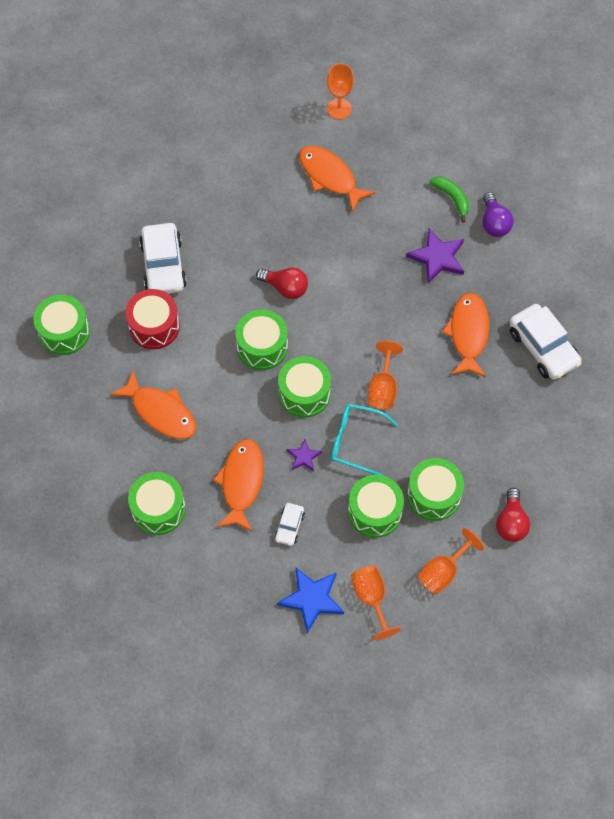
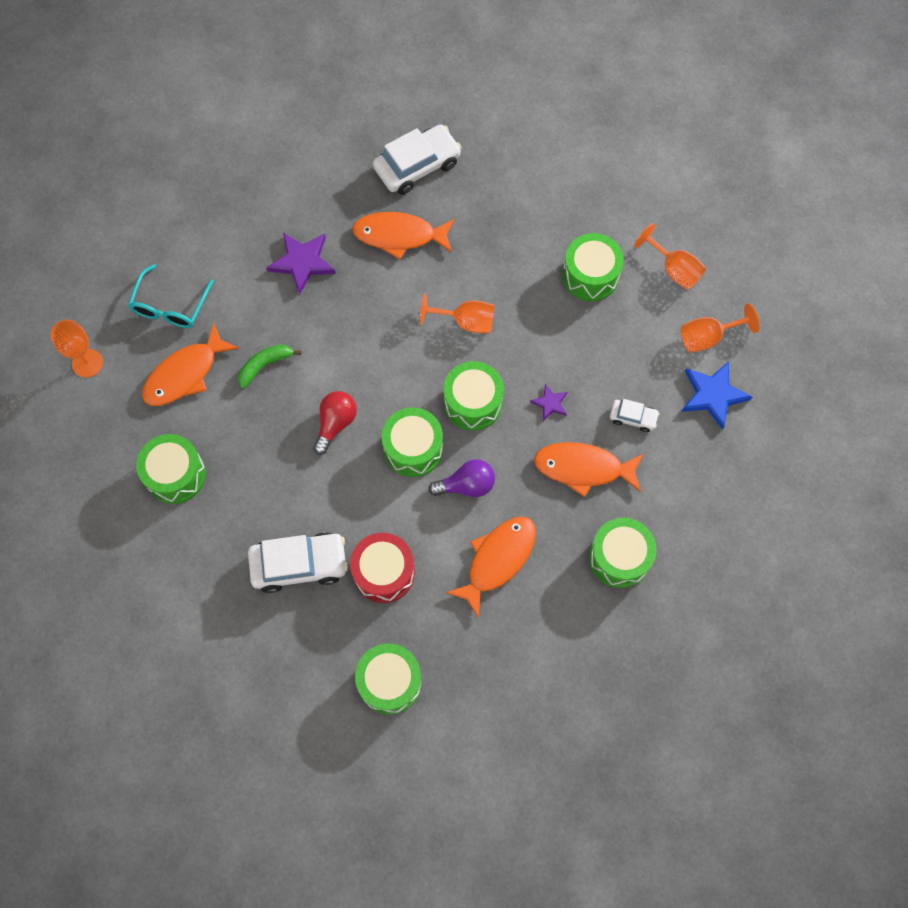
camera: 90 degrees left, 5 degrees up
turquoise glasses [331,404,398,475] -> turquoise glasses moved to [128,264,214,328]
green drum [348,475,404,538] -> green drum moved to [136,434,206,504]
green banana [429,177,469,222] -> green banana moved to [238,344,301,389]
purple light bulb [482,192,514,237] -> purple light bulb moved to [428,459,495,497]
red light bulb [496,488,530,542] -> none

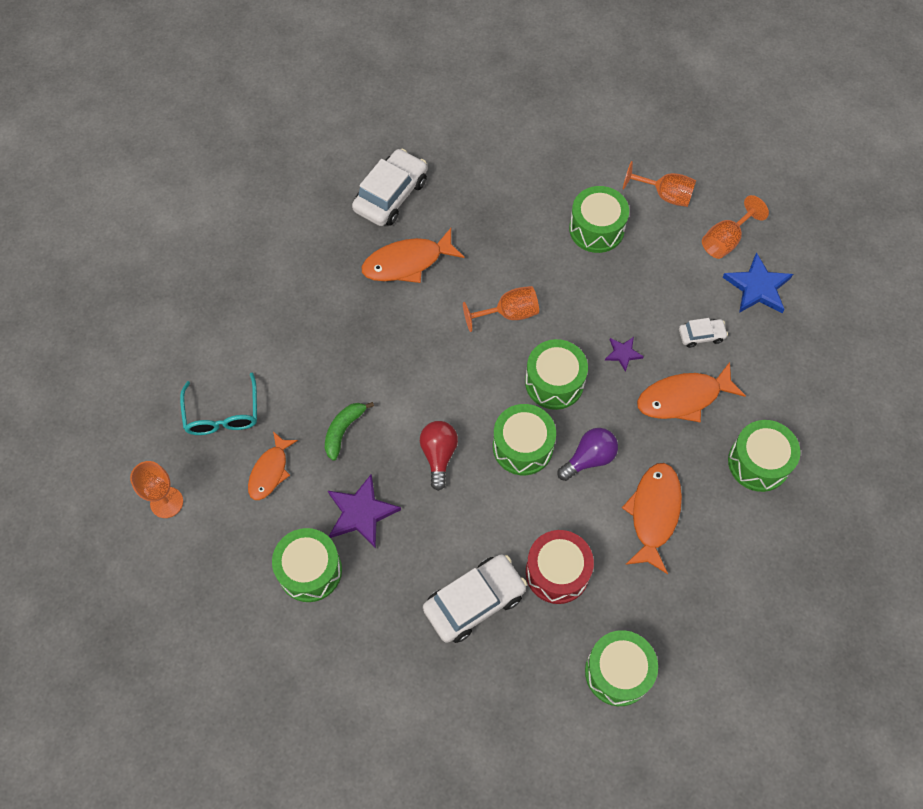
camera: 25 degrees left, 5 degrees down
orange fish [142,323,239,406] -> orange fish [248,431,298,500], size x0.66
purple star [266,233,336,295] -> purple star moved to [328,475,401,549]

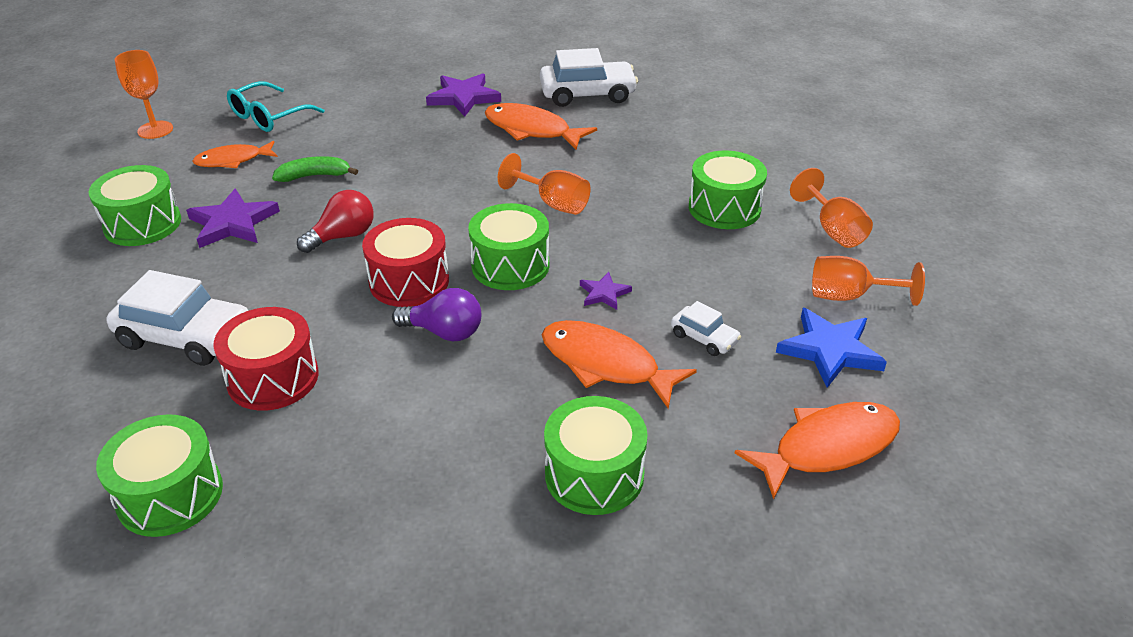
camera: 50 degrees right, 25 degrees down
green drum [493,404,556,475] -> red drum [362,218,449,307]
orange fish [622,463,682,574] -> orange fish moved to [735,402,900,499]
none -> purple star [426,73,501,116]

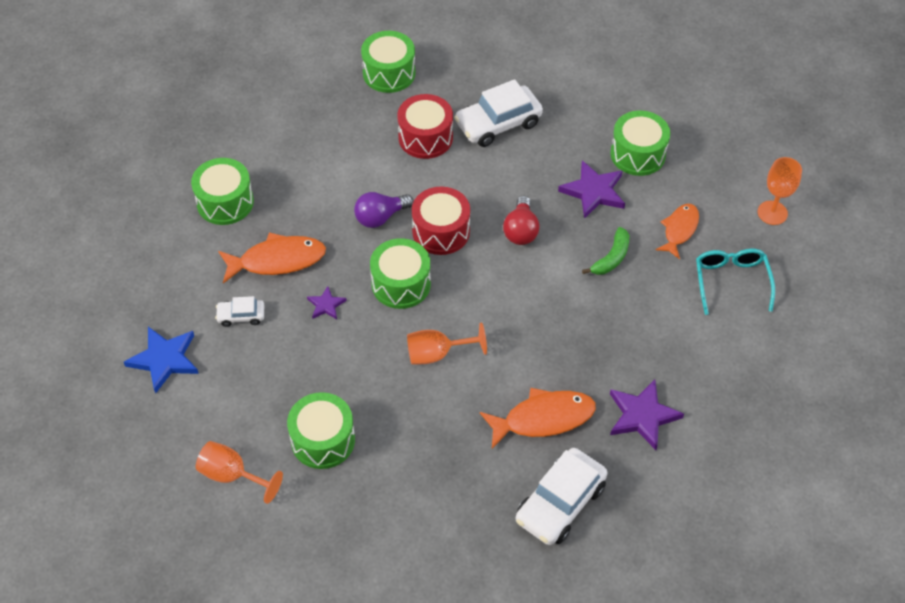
camera: 135 degrees right, 15 degrees up
orange fish [735,402,900,499] -> none
orange goblet [812,256,925,306] -> none

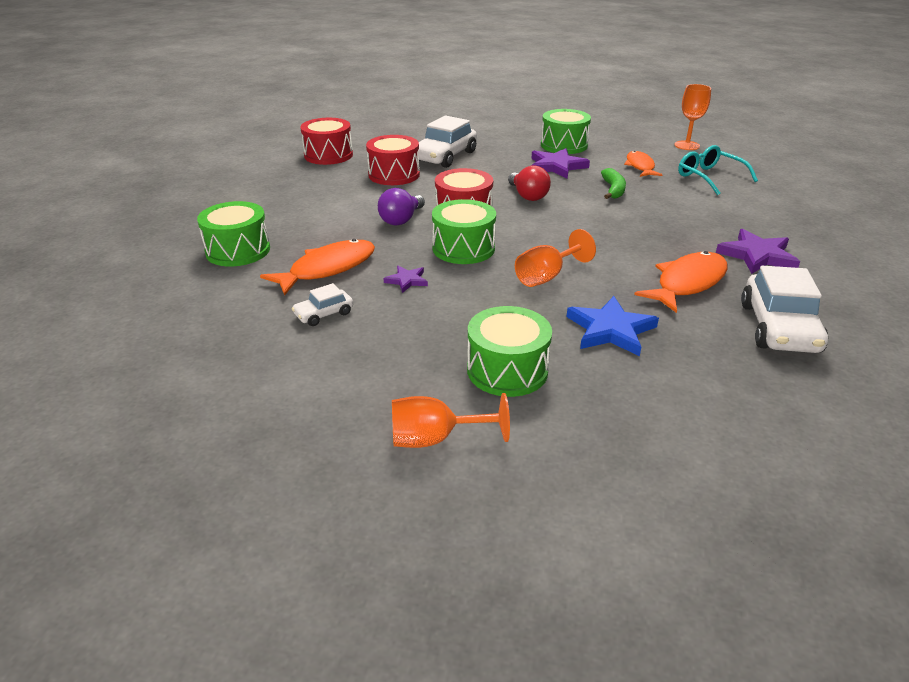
camera: 30 degrees left, 20 degrees down
blue star [124,327,199,394] -> blue star moved to [566,296,659,356]
green drum [361,31,416,93] -> red drum [300,118,353,165]

